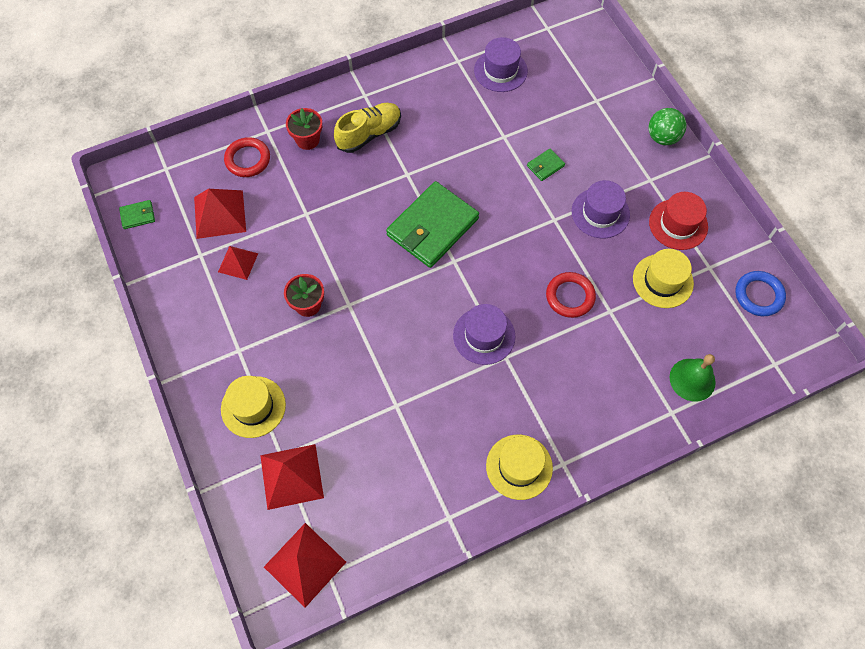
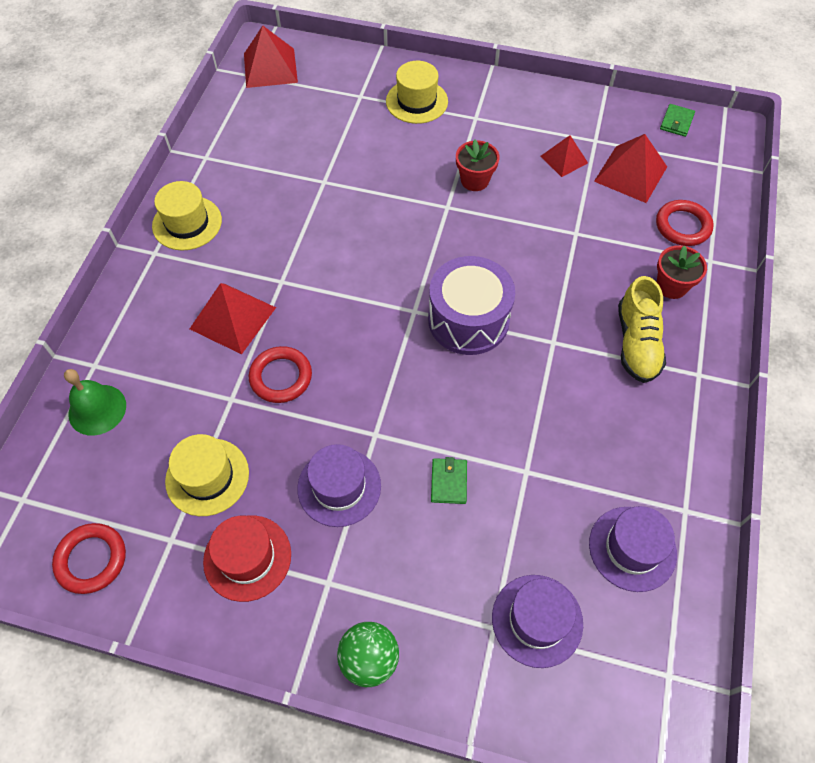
camera: 130 degrees right, 5 degrees down
red pyramid [260,444,324,510] -> red pyramid moved to [190,283,276,354]
green wallet [386,181,479,268] -> purple drum [428,256,515,355]
purple hat [453,304,515,365] -> purple hat moved to [492,575,583,668]
blue ring [736,271,786,316] -> red ring [52,523,126,594]

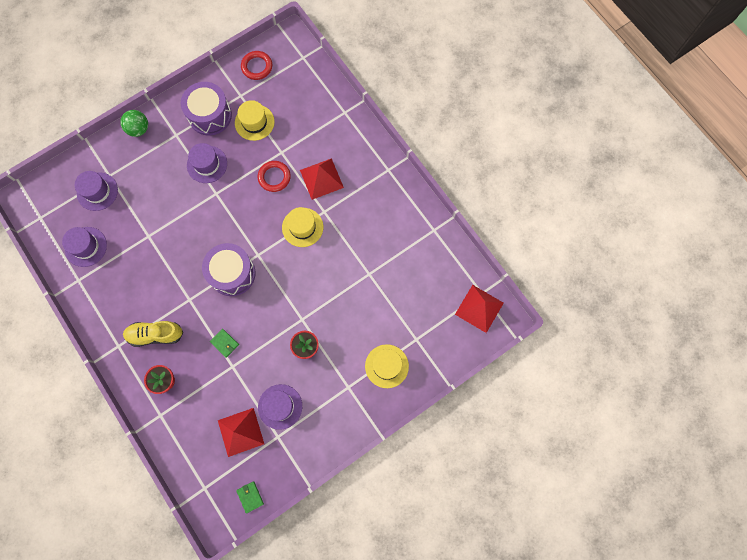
camera: 130 degrees right, 15 degrees up
green bell [64,369,126,436] -> none
yellow hat [152,181,222,251] -> yellow hat moved to [282,207,323,247]
red hat [203,515,291,602] -> purple drum [181,82,232,136]
green wallet [431,457,467,504] -> green wallet moved to [210,329,239,358]
red pyramid [540,135,588,177] -> purple hat [258,384,302,430]
yellow shoe [618,276,666,383] -> yellow shoe turned 45 degrees counterclockwise [123,321,183,347]
red ring [656,200,714,246] -> none

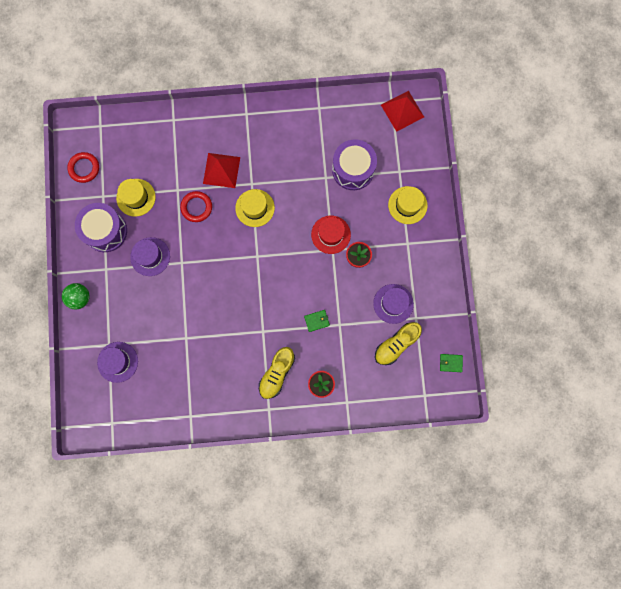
camera: 60 degrees left, 5 degrees up
purple hat [62,227,107,267] -> none
purple drum [202,243,256,296] -> purple drum moved to [332,139,377,190]
red pyramid [218,408,264,457] -> yellow shoe [375,322,422,365]
none -> red hat [311,216,351,254]

